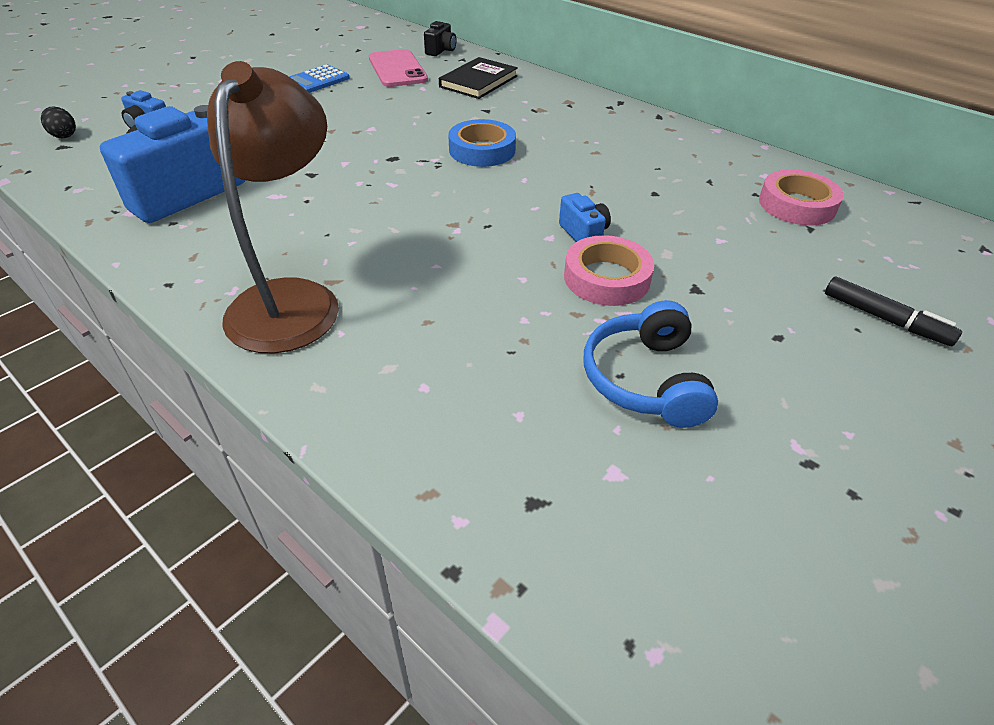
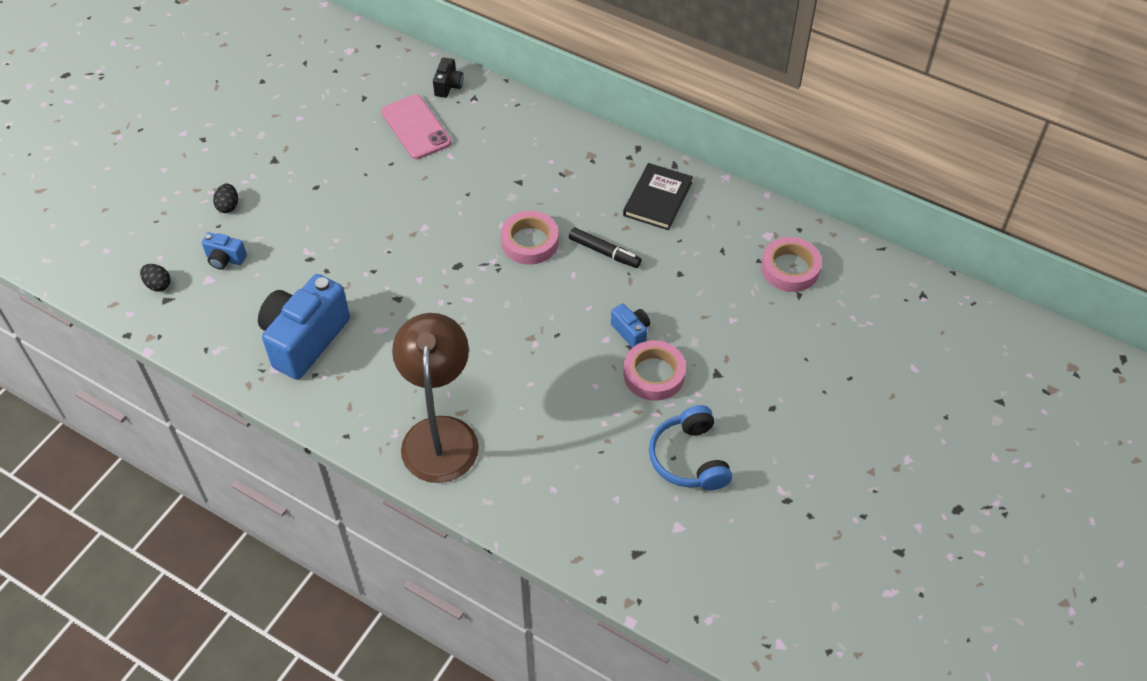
camera: 10 degrees left, 10 degrees up
blue calculator [289,65,350,93] -> none
black book [439,57,518,99] -> black book moved to [623,163,693,230]
blue tape [448,119,516,167] -> pink tape [501,211,559,265]
black marker [825,276,962,346] -> black marker moved to [569,227,642,268]
none -> black egg [213,183,238,213]

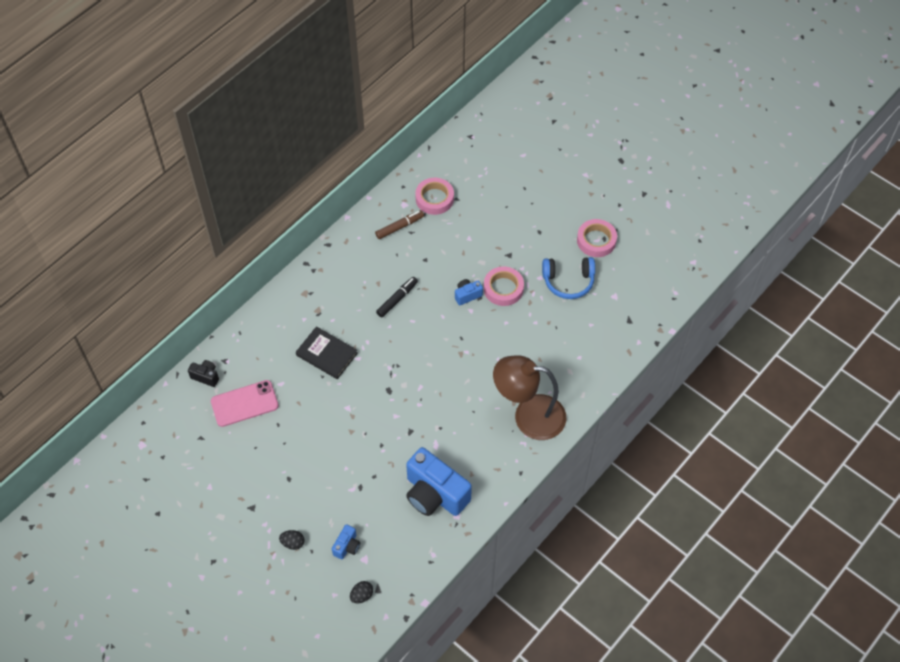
camera: 80 degrees left, 5 degrees up
pink tape [501,211,559,265] -> pink tape moved to [577,219,617,257]
black book [623,163,693,230] -> black book moved to [296,326,358,379]
none -> brown marker [375,210,424,239]

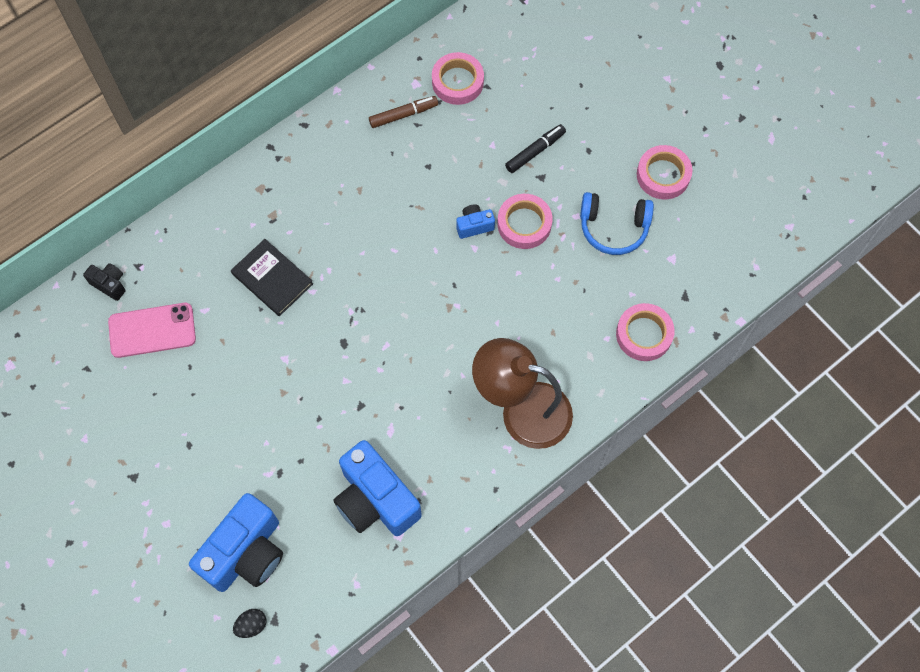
camera: 10 degrees right, 10 degrees up
black egg [279,530,304,550] -> none
blue camera [332,524,360,560] -> blue camera [189,493,283,592], size x2.22
black marker [376,277,418,318] -> black marker moved to [505,124,566,173]
none -> pink tape [616,303,675,361]

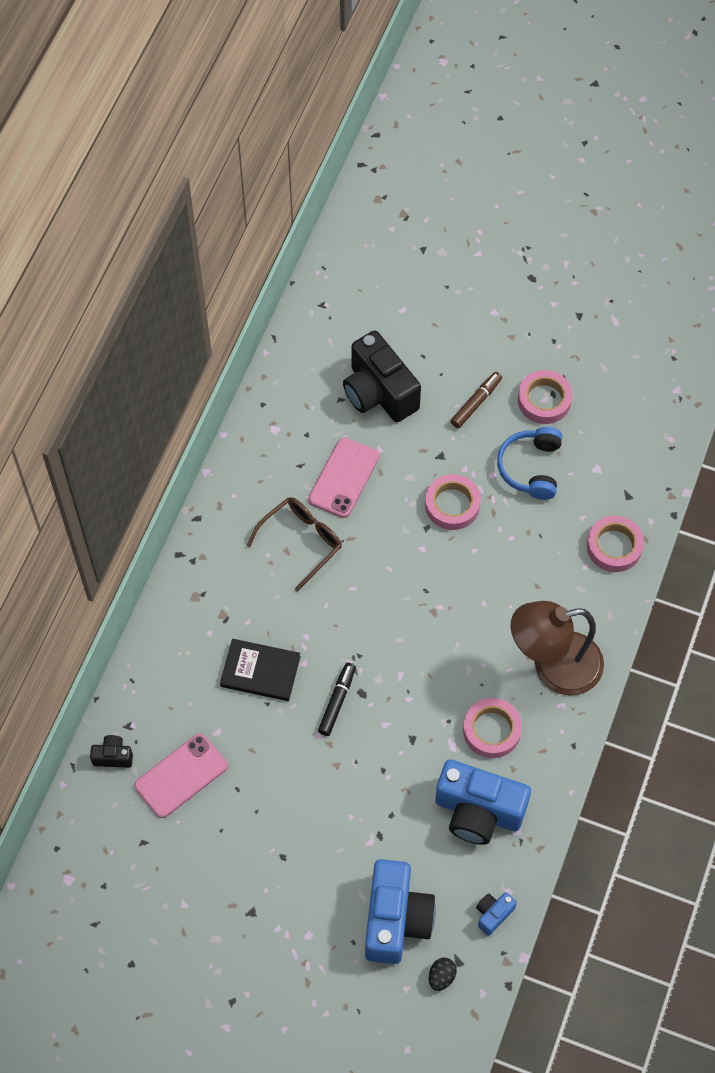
camera: 30 degrees left, 5 degrees down
brown marker [369,96,438,128] -> brown marker moved to [451,372,502,428]
pink tape [432,52,484,105] -> pink tape moved to [463,698,522,758]
blue camera [456,204,495,239] -> blue camera moved to [476,892,517,936]
black marker [505,124,566,173] -> black marker moved to [318,663,356,736]
blue headphones [580,192,654,255] -> blue headphones turned 120 degrees clockwise [497,427,562,500]
none -> brown glasses [247,497,342,591]
none -> pink phone [308,437,379,518]
none -> black camera [343,330,421,422]

